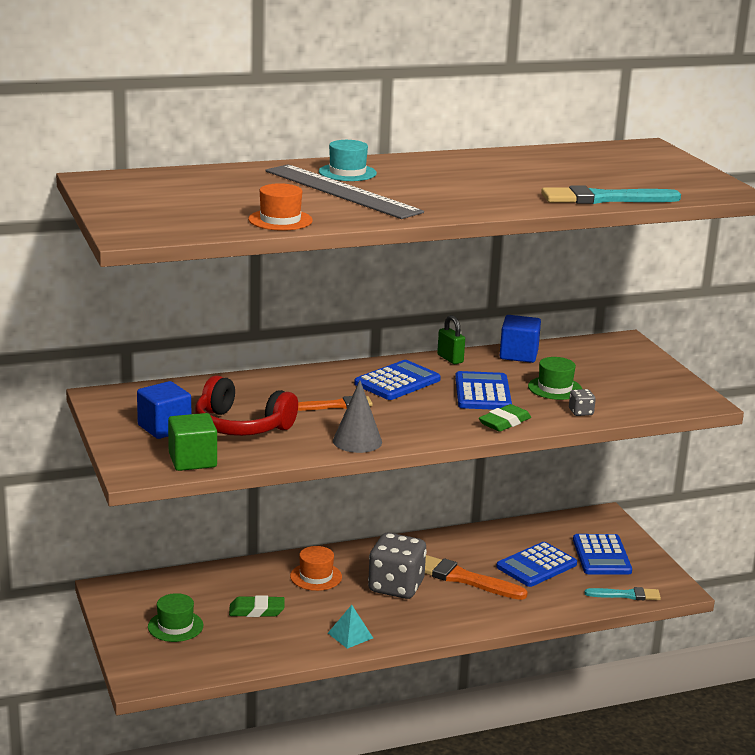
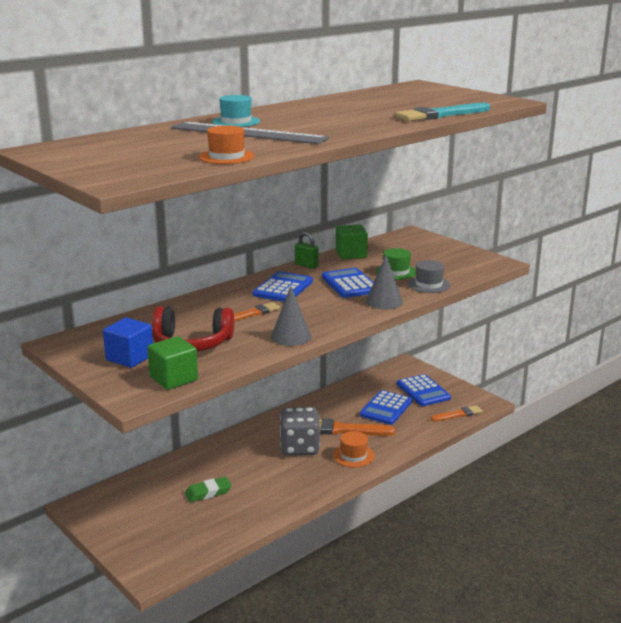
camera: 20 degrees left, 0 degrees up
green hat [148,593,204,642] -> none
orange hat [290,546,342,591] -> orange hat moved to [333,431,375,467]
turquoise pyramid [328,605,373,649] -> none
green eraser [479,404,531,432] -> grey cone [366,255,403,310]
blue cube [500,315,541,363] -> green cube [336,225,368,259]
grey dice [569,389,596,416] -> grey hat [408,260,450,293]
turquoise brush [584,587,661,600] -> orange brush [431,405,483,421]

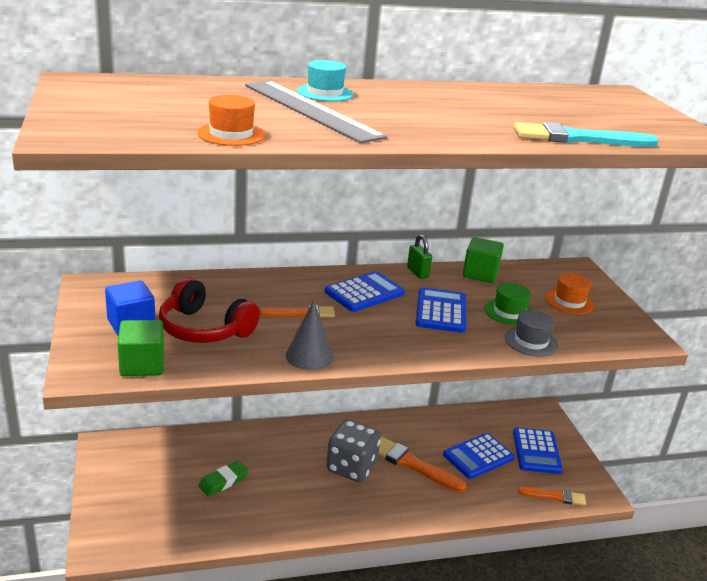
camera: 25 degrees right, 5 degrees up
green eraser [185,477,232,502] -> green eraser turned 45 degrees counterclockwise [198,461,249,496]
orange hat [333,431,375,467] -> orange hat moved to [545,273,594,314]
grey cone [366,255,403,310] -> none

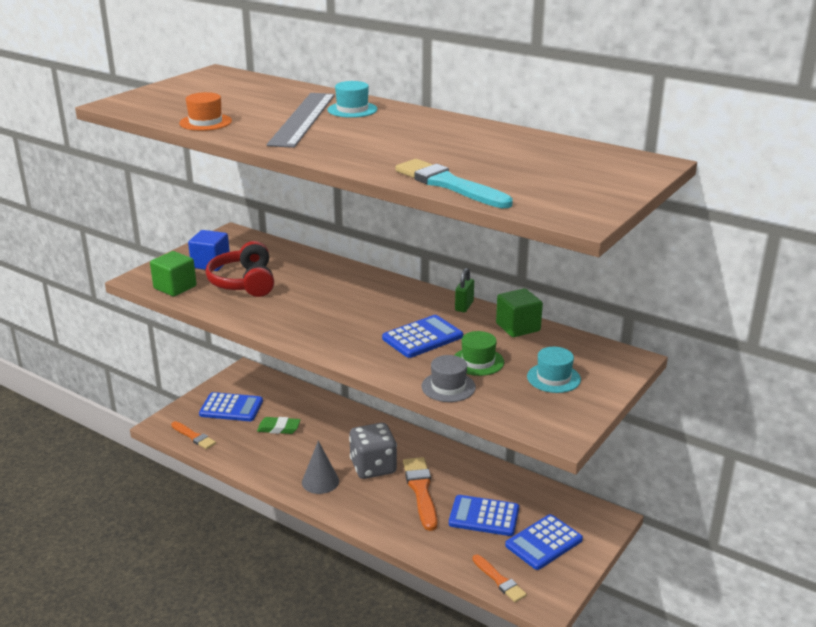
camera: 50 degrees right, 0 degrees up
orange brush [259,305,335,317] -> orange brush moved to [171,421,216,449]
grey cone [286,300,334,370] -> grey cone moved to [302,441,339,494]
blue calculator [325,271,405,312] -> blue calculator moved to [199,392,263,421]
orange hat [545,273,594,314] -> turquoise hat [527,347,581,393]

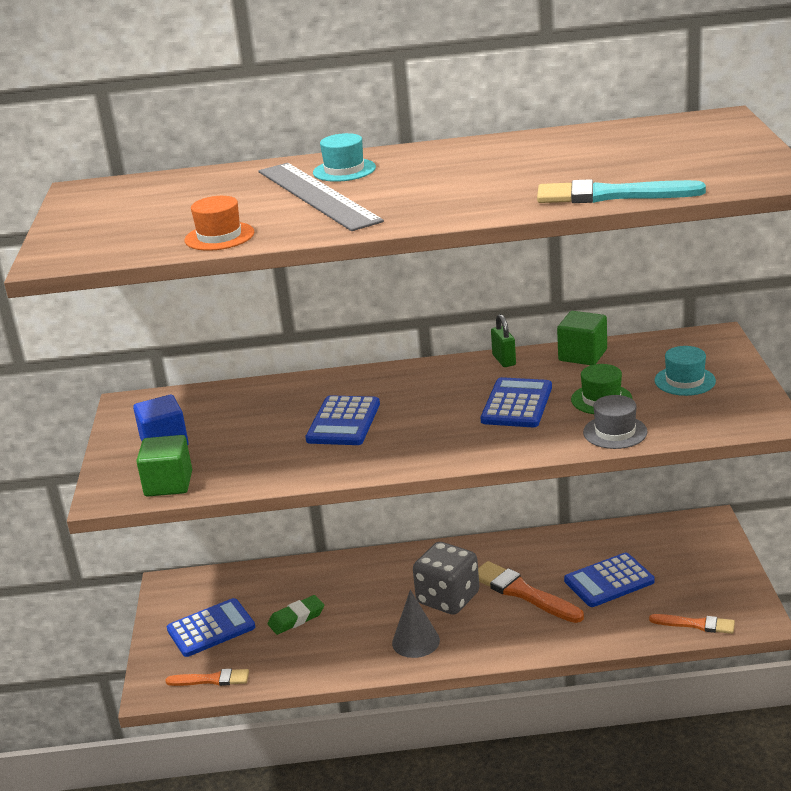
camera: 35 degrees left, 0 degrees up
red headphones [206,241,274,297] -> none
blue calculator [505,514,583,570] -> blue calculator moved to [306,395,380,445]

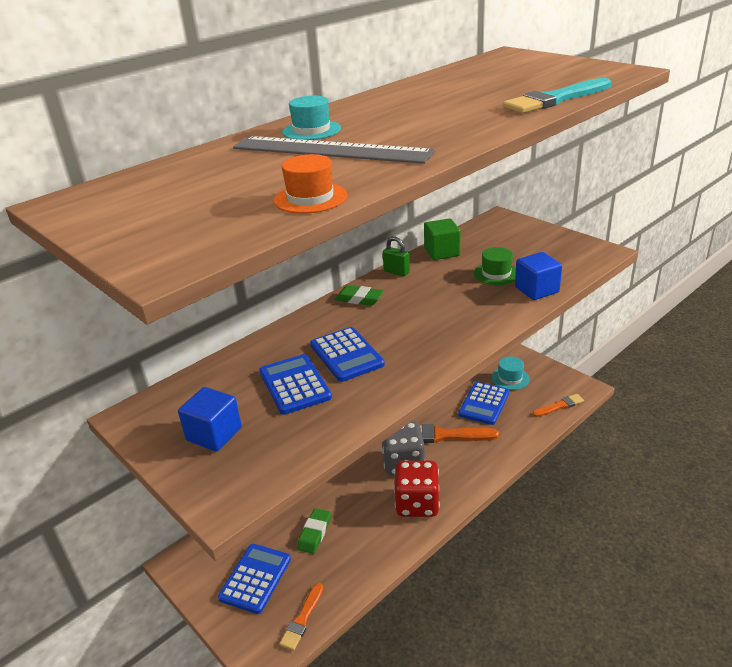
camera: 40 degrees left, 5 degrees up
green cube [136,435,192,497] -> none
orange brush [165,669,249,686] -> orange brush turned 150 degrees clockwise [280,583,323,651]
grey cone [392,590,440,658] -> red dice [394,461,440,517]
blue calculator [480,377,552,427] -> blue calculator moved to [259,354,332,415]
grey hat [583,395,648,449] -> blue cube [515,252,562,300]
turquoise hat [654,346,716,396] -> turquoise hat moved to [492,356,530,390]
none -> green eraser [335,285,384,306]

